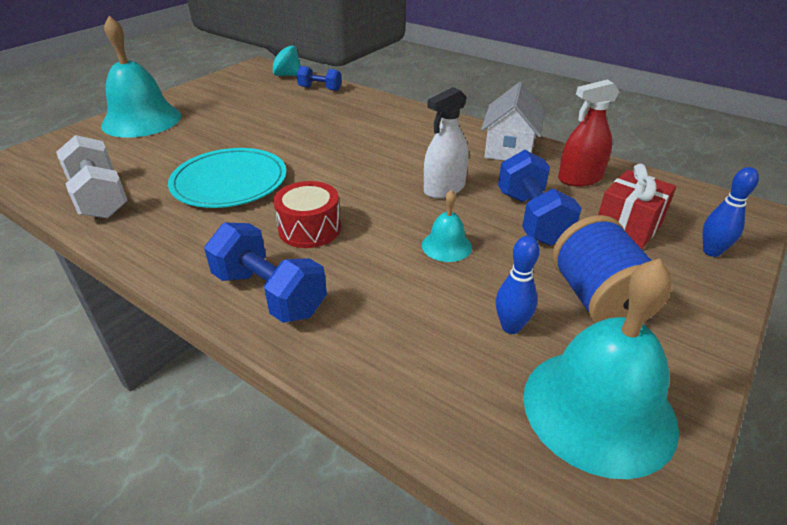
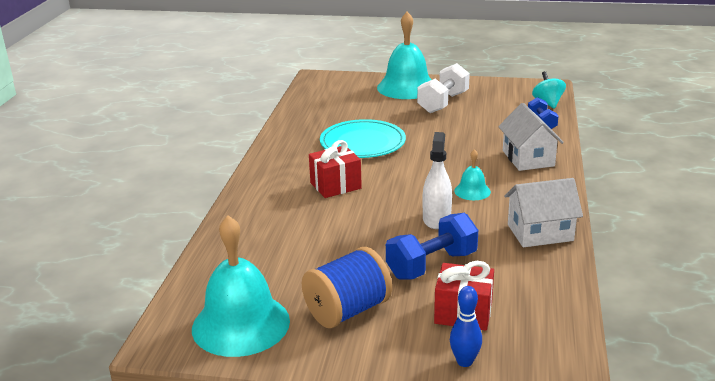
camera: 65 degrees right, 10 degrees down
white dumbbell [56,135,128,218] -> white dumbbell moved to [417,63,470,113]
blue dumbbell [204,222,327,323] -> none
red drum [273,181,341,248] -> red gift [309,140,362,198]
turquoise bell [422,190,472,262] -> turquoise bell moved to [454,149,491,200]
white spray bottle [424,87,469,199] -> white spray bottle turned 75 degrees clockwise [423,132,452,229]
blue bowling pin [496,236,540,334] -> none
red spray bottle [558,79,620,186] -> none
none -> white house [498,103,564,171]

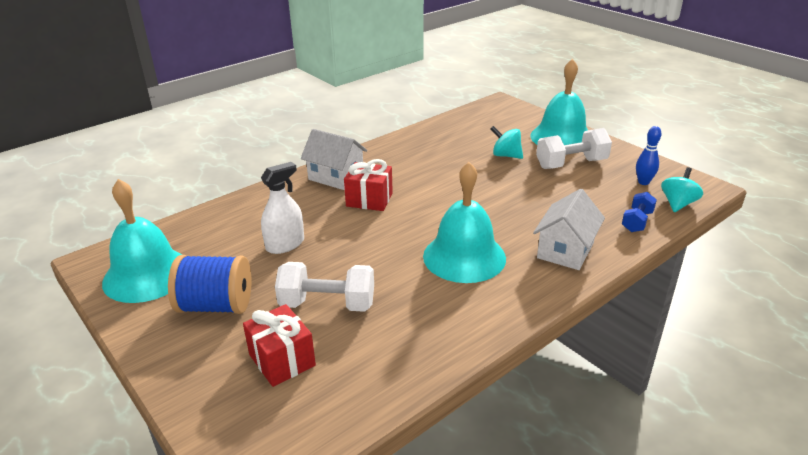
camera: 40 degrees right, 5 degrees up
turquoise plate [320,119,406,158] -> none
blue dumbbell [386,213,478,279] -> white dumbbell [275,262,374,312]
white spray bottle [423,132,452,229] -> white spray bottle moved to [261,162,304,254]
blue bowling pin [450,286,482,367] -> blue bowling pin moved to [636,126,662,185]
turquoise bell [454,149,491,200] -> turquoise bell [423,162,506,283], size x2.14
white house [504,178,583,247] -> white house moved to [301,129,367,190]
none -> turquoise spinning top [491,126,523,159]

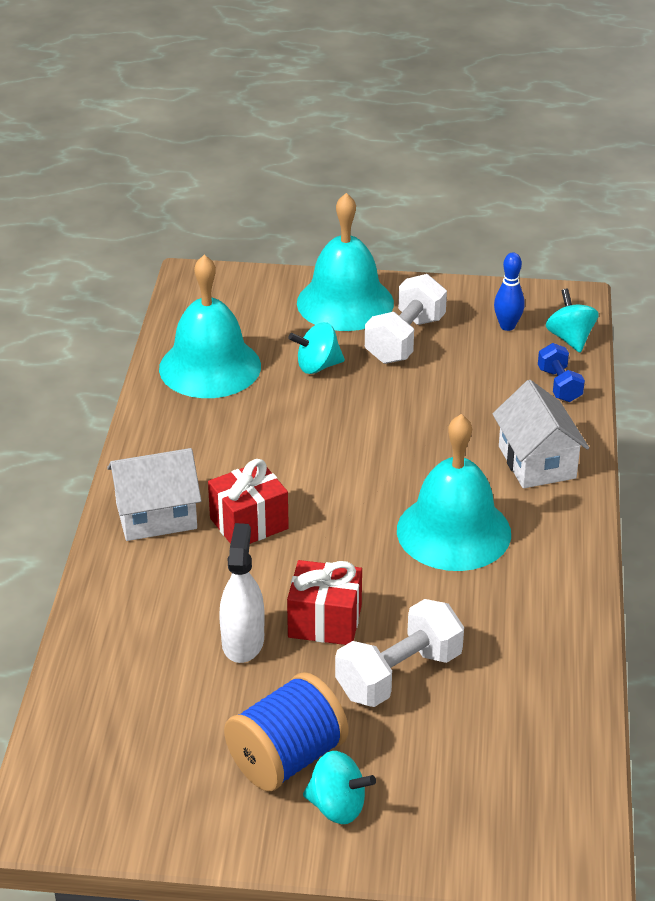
camera: 45 degrees left, 5 degrees up
turquoise bell [102,179,182,303] -> turquoise bell moved to [159,255,261,398]
red gift [243,304,316,387] -> red gift moved to [287,560,362,645]
none -> turquoise spinning top [303,751,376,824]

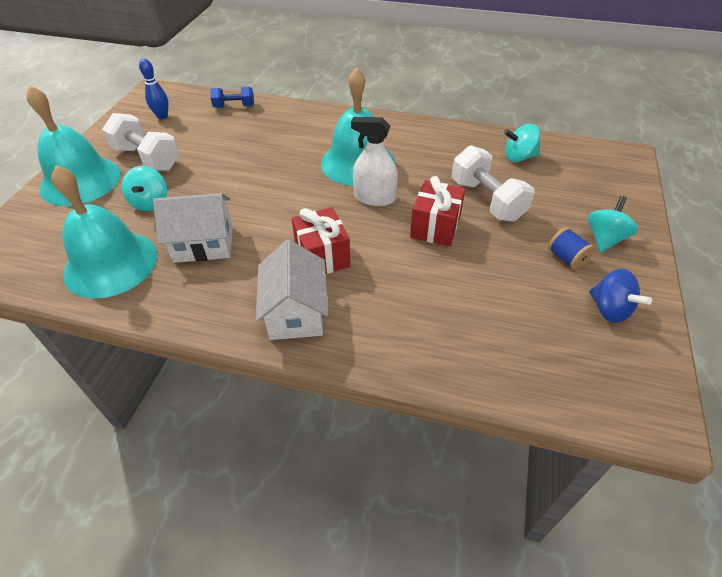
camera: 80 degrees left, 10 degrees up
white spray bottle [219,523,265,663] -> white spray bottle moved to [351,117,398,206]
blue spool [224,672,348,792] -> blue spool [548,227,595,270], size x0.51
white house [492,380,589,488] -> white house moved to [153,193,233,263]
turquoise spinning top [546,289,599,353] -> turquoise spinning top moved to [504,124,540,162]
none -> blue spinning top [589,269,652,323]

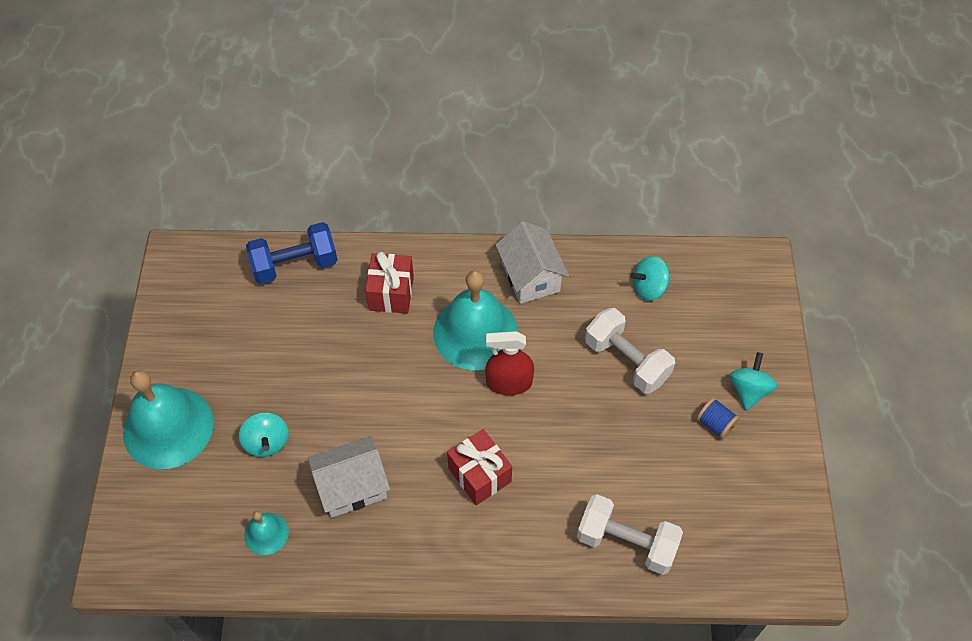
camera: 15 degrees left, 10 degrees up
turquoise bell [51,165,157,299] -> turquoise bell [244,511,289,555], size x0.47
white dumbbell [102,113,179,171] -> white dumbbell moved to [577,494,683,575]
blue bowling pin [139,59,169,119] -> none
blue dumbbell [210,87,254,108] -> blue dumbbell [246,222,337,284], size x1.67
white house [256,240,328,340] -> white house moved to [496,221,569,304]
white spray bottle [351,117,398,206] -> red spray bottle [485,331,534,395]
red gift [410,176,465,247] -> red gift moved to [365,252,414,313]
blue spinning top [589,269,652,323] -> none

